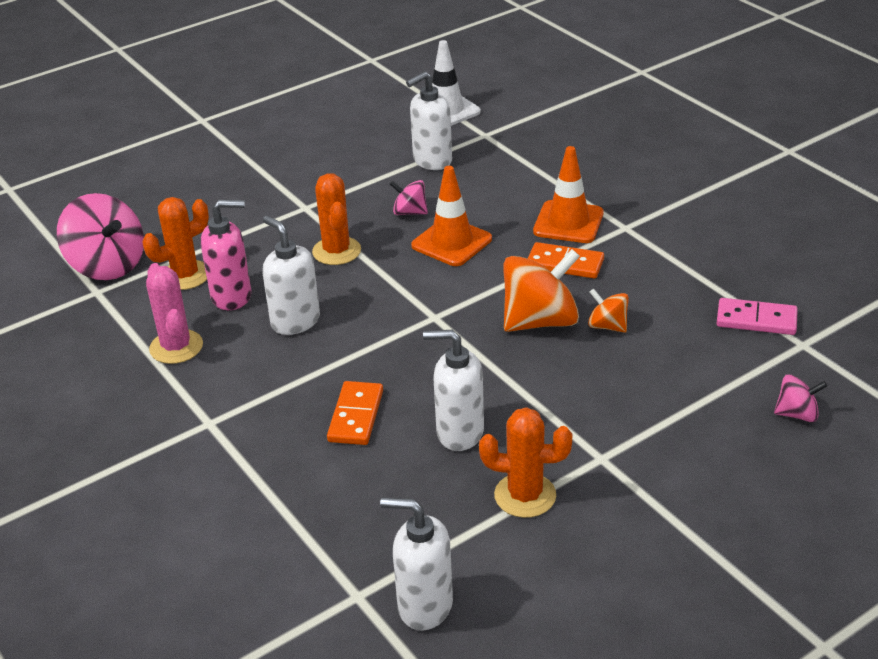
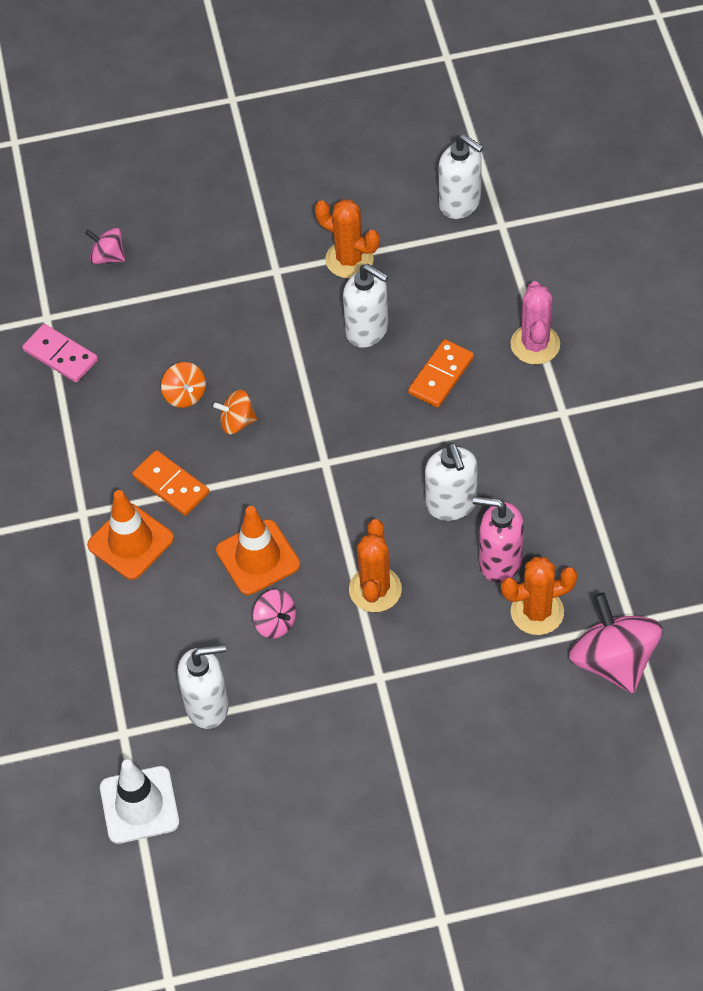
camera: 155 degrees left, 20 degrees up
pink cactus [146,263,203,364] -> pink cactus moved to [510,281,560,365]
orange spinning top [503,249,580,332] -> orange spinning top [213,390,257,435], size x0.52

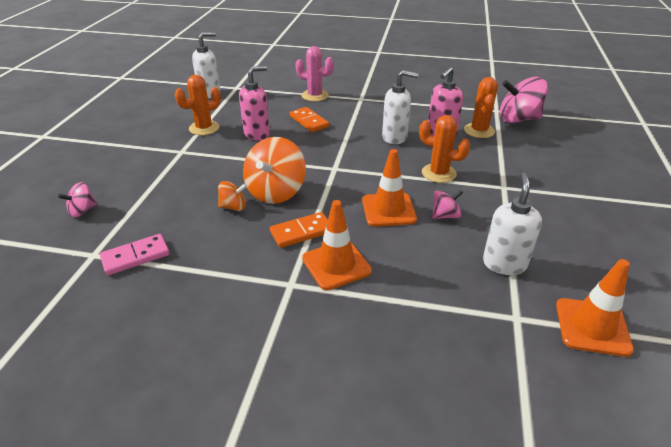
camera: 70 degrees left, 20 degrees down
white traffic cone [100,760,179,844] -> orange traffic cone [556,259,634,357]
orange spinning top [213,390,257,435] -> orange spinning top [243,137,306,204], size x1.93
white soap dispenser [343,264,388,348] -> pink soap dispenser [239,66,270,140]

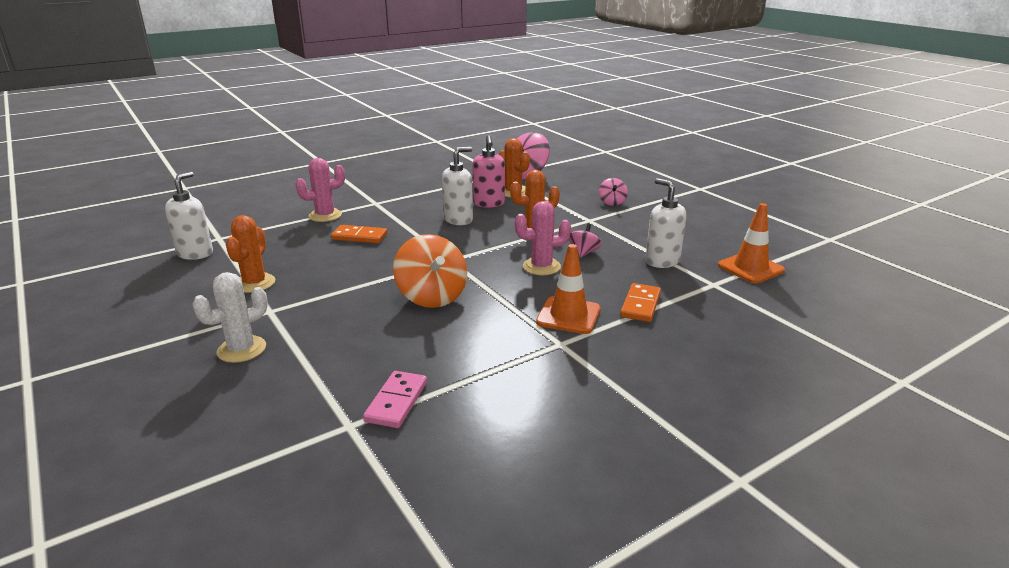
camera: 45 degrees left, 10 degrees down
pink spinning top [58,182,97,218] -> pink spinning top moved to [599,178,628,206]
orange spinning top [218,181,247,211] -> none
pink soap dispenser [239,66,270,140] -> none
orange domino [270,212,328,248] -> orange domino moved to [620,283,661,322]
orange traffic cone [362,149,417,227] -> pink cactus [515,201,571,275]
none -> white cactus [192,272,268,363]

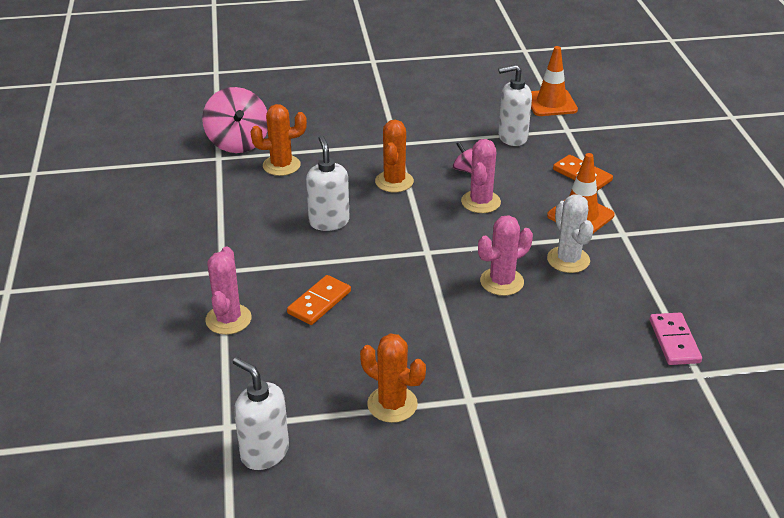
camera: 65 degrees left, 10 degrees up
white cactus [192,272,268,363] -> white cactus moved to [547,194,594,273]
pink domino [363,371,427,428] -> pink domino turned 45 degrees clockwise [650,313,702,365]
orange spinning top [393,234,467,308] -> pink cactus [478,215,533,296]
pink soap dispenser [472,135,505,208] -> none
pink spinning top [599,178,628,206] -> none

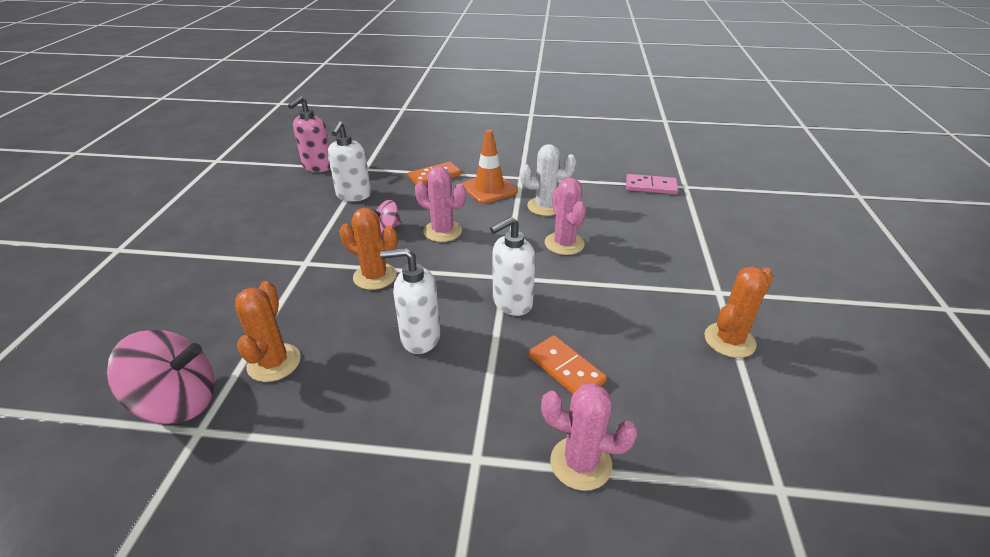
camera: 75 degrees left, 0 degrees up
white soap dispenser [233,357,289,470] -> white soap dispenser moved to [490,217,536,316]
orange traffic cone [531,46,578,116] -> pink soap dispenser [288,96,330,172]

